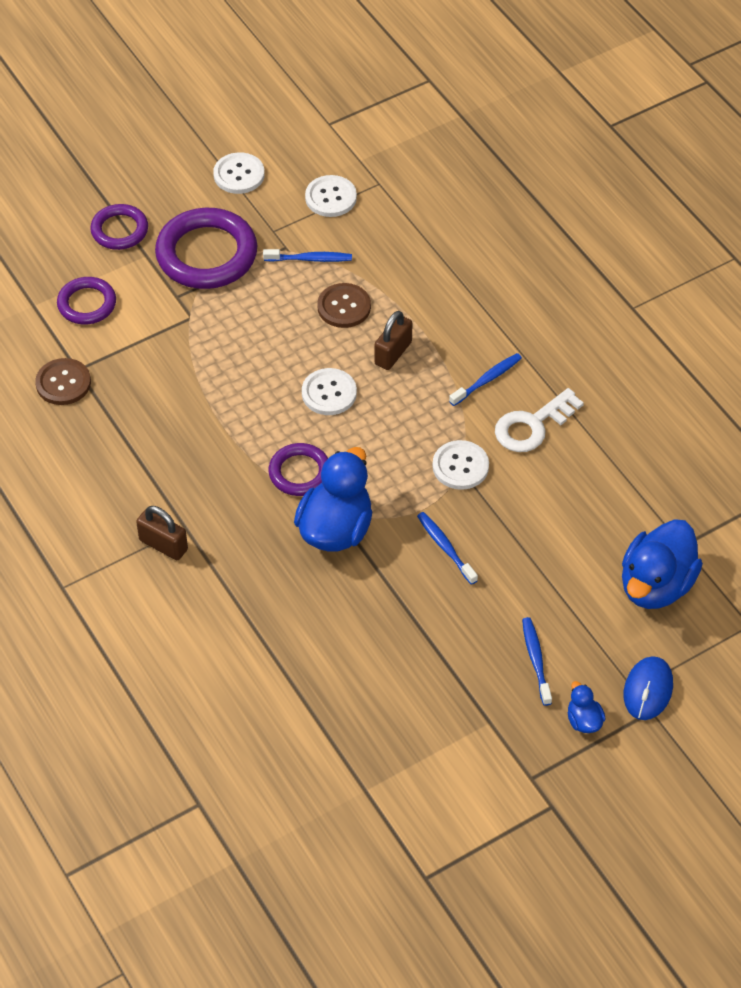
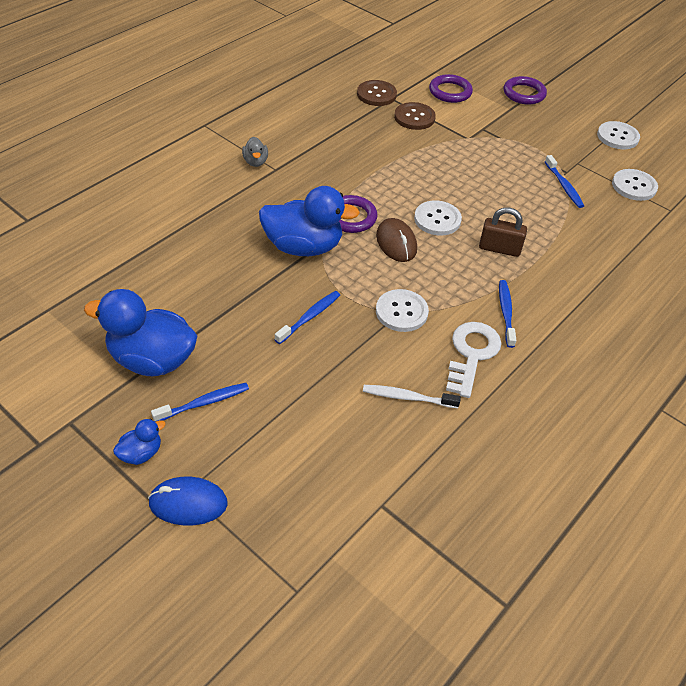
camera: 70 degrees right, 5 degrees down
brown padlock [136,506,188,560] -> grey duck [242,137,268,167]
purple ring [155,208,257,289] -> none
brown button [317,283,371,328] -> brown button moved to [394,102,436,130]
blue toothbrush [449,353,522,406] -> blue toothbrush turned 120 degrees counterclockwise [499,280,517,348]
white key [495,388,584,452] -> white key turned 75 degrees clockwise [446,322,501,398]
blue duck [622,519,703,609] -> blue duck moved to [84,289,198,376]
none -> white toothbrush [363,385,461,408]
none -> brown mouse [376,218,417,262]

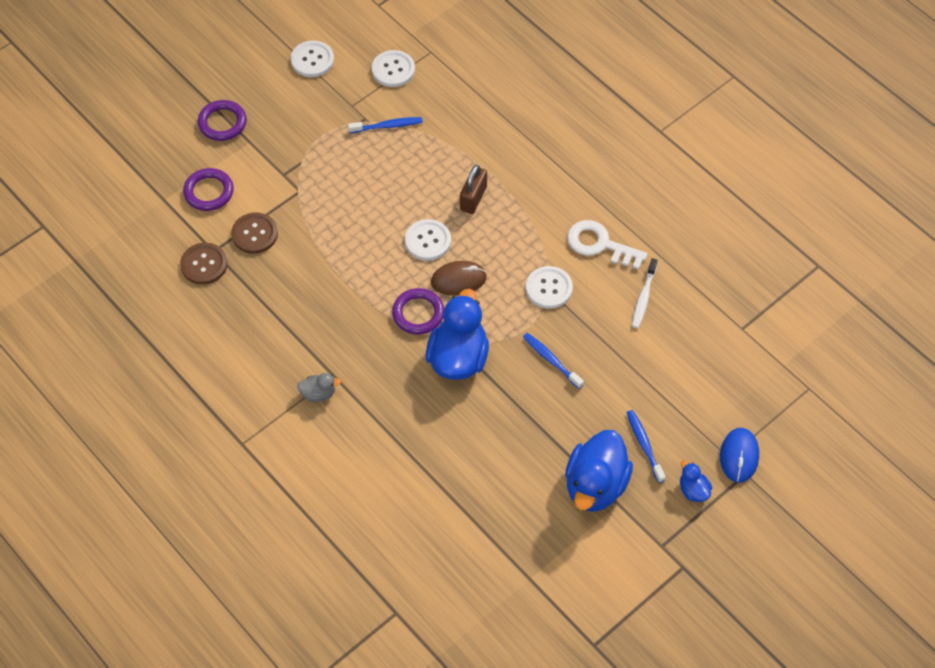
camera: 80 degrees left, 10 degrees up
blue toothbrush [499,280,517,348] -> none

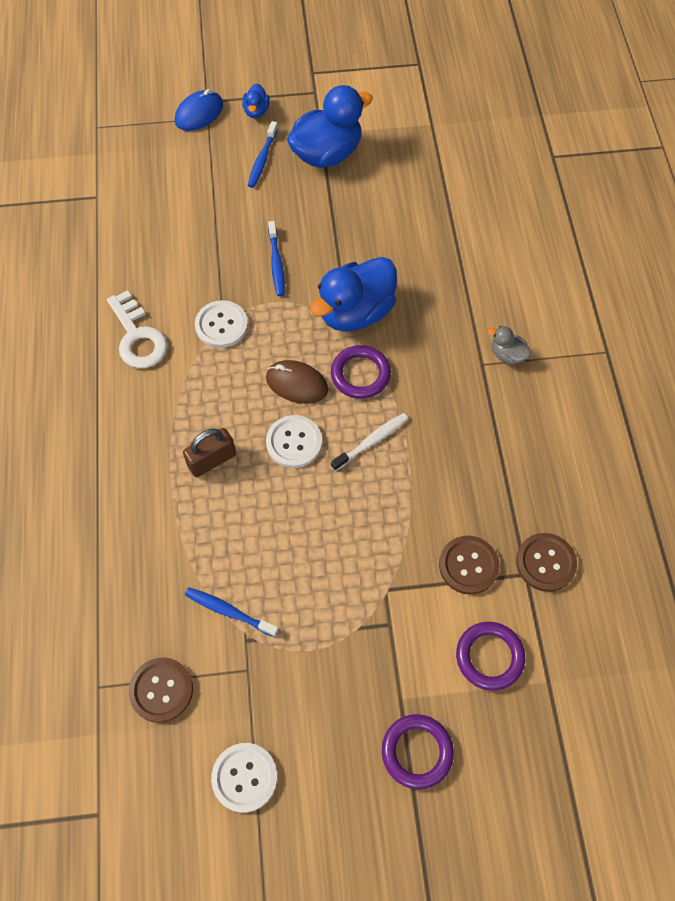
camera: 145 degrees left, 5 degrees up
white button [372,50,415,87] -> brown button [129,657,193,723]
white toothbrush [632,258,658,328] -> white toothbrush moved to [331,413,408,471]

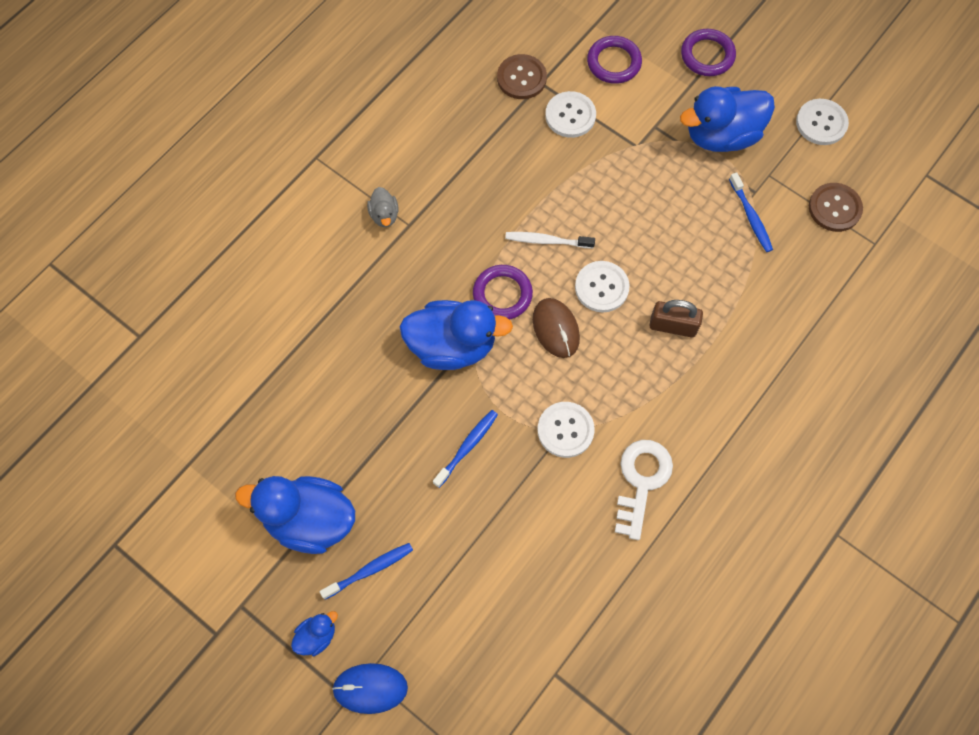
camera: 135 degrees left, 5 degrees up
brown button [439,536,500,595] -> white button [545,91,596,138]
none -> blue duck [680,86,775,152]

